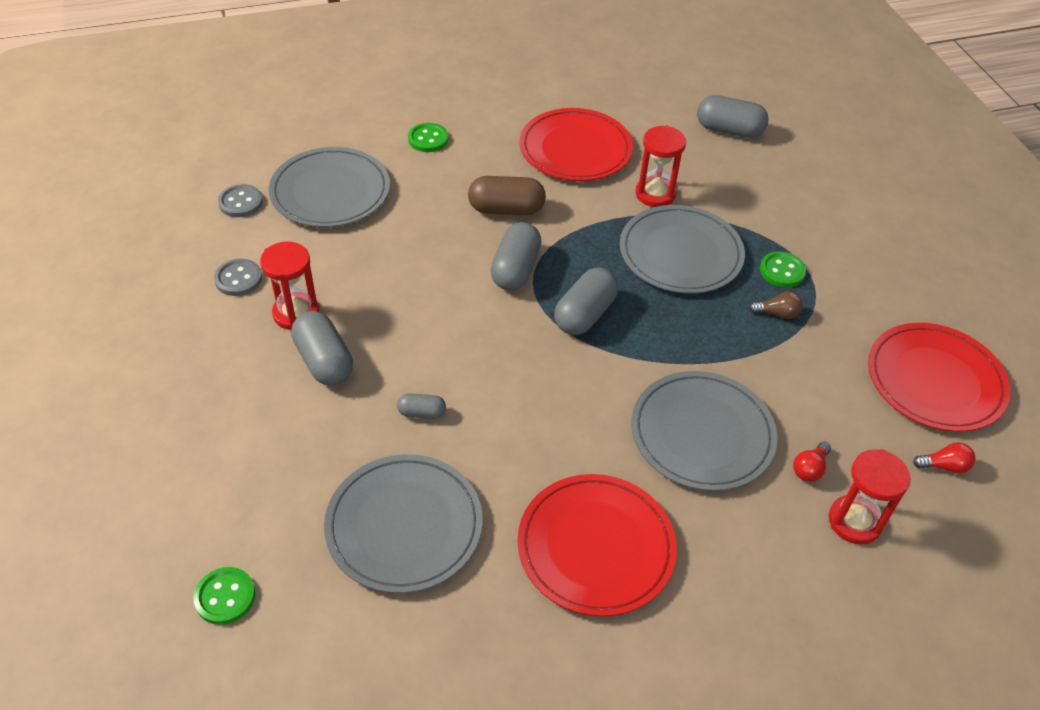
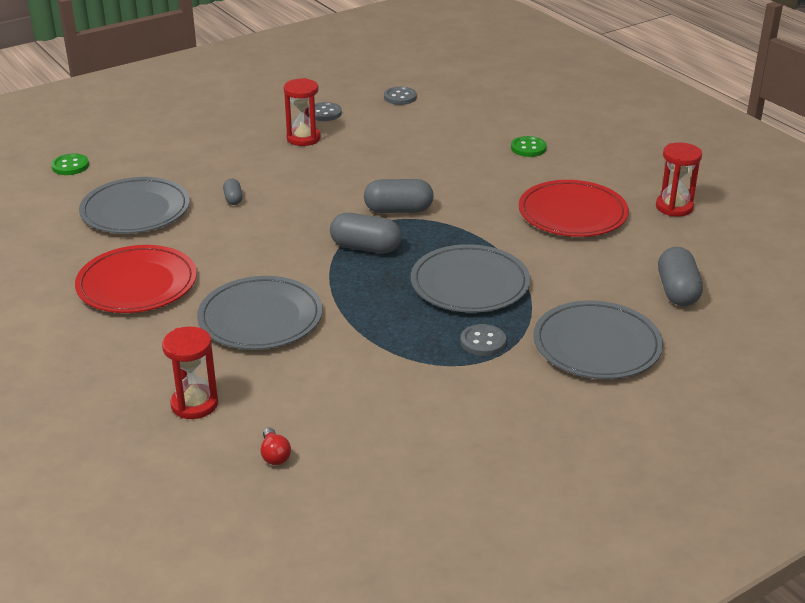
camera: 75 degrees right, 15 degrees down
grey plate [269,147,390,227] -> grey plate moved to [533,301,663,379]
grey capsule [291,311,353,385] -> none
brown capsule [468,176,546,215] -> none
red hourglass [636,126,686,207] -> red hourglass moved to [656,143,702,217]
brown light bulb [749,292,803,319] -> none
green button [760,251,806,288] -> grey button [461,324,506,356]
red light bulb [793,442,831,482] -> none
red plate [868,323,1010,432] -> none

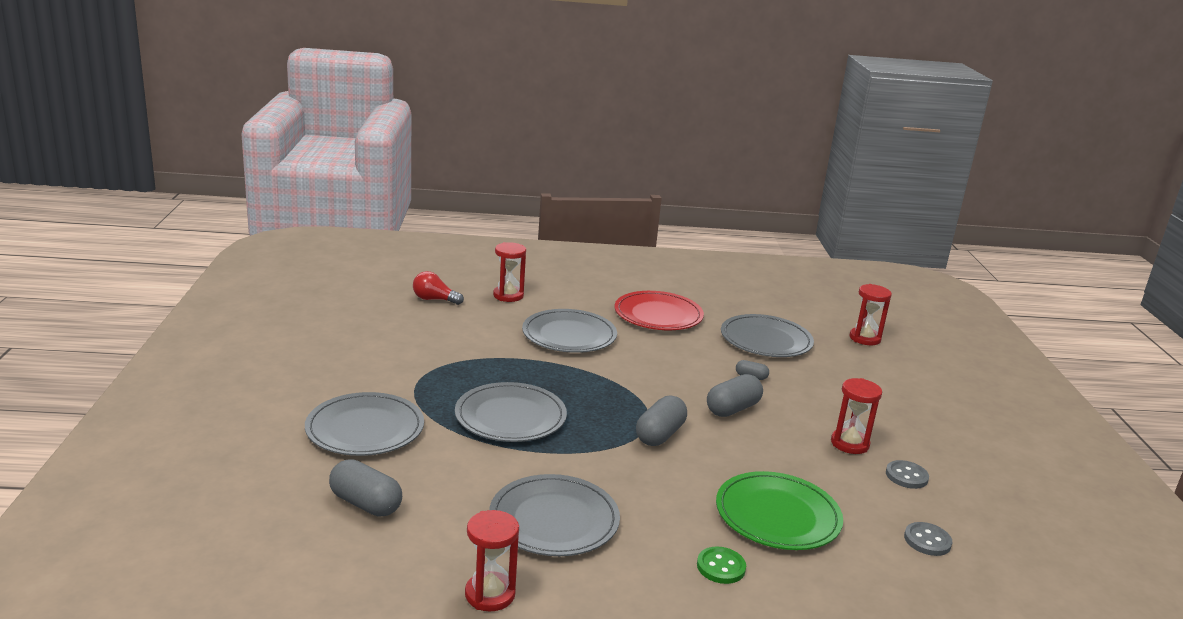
camera: 120 degrees right, 10 degrees down
green button [51,154,89,175] -> red hourglass [849,284,892,345]
red light bulb [261,428,291,465] -> red light bulb [413,271,464,305], size x1.52
grey capsule [330,213,401,253] -> grey capsule moved to [707,374,763,417]
grey button [461,324,506,356] -> none
red plate [519,180,629,237] -> grey plate [489,474,620,556]
none -> green plate [716,471,843,550]

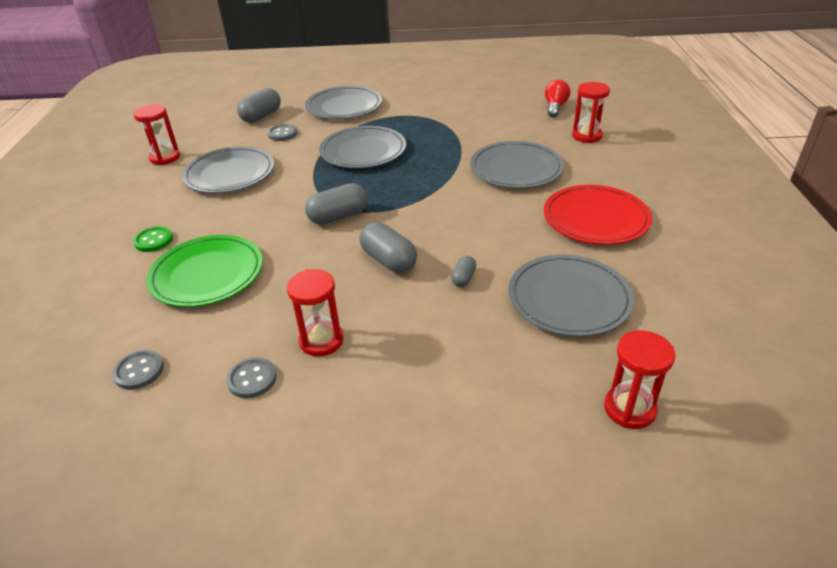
camera: 95 degrees right, 15 degrees up
grey capsule [636,395,687,446] -> grey capsule turned 60 degrees counterclockwise [305,183,368,225]
none -> grey button [268,124,297,141]

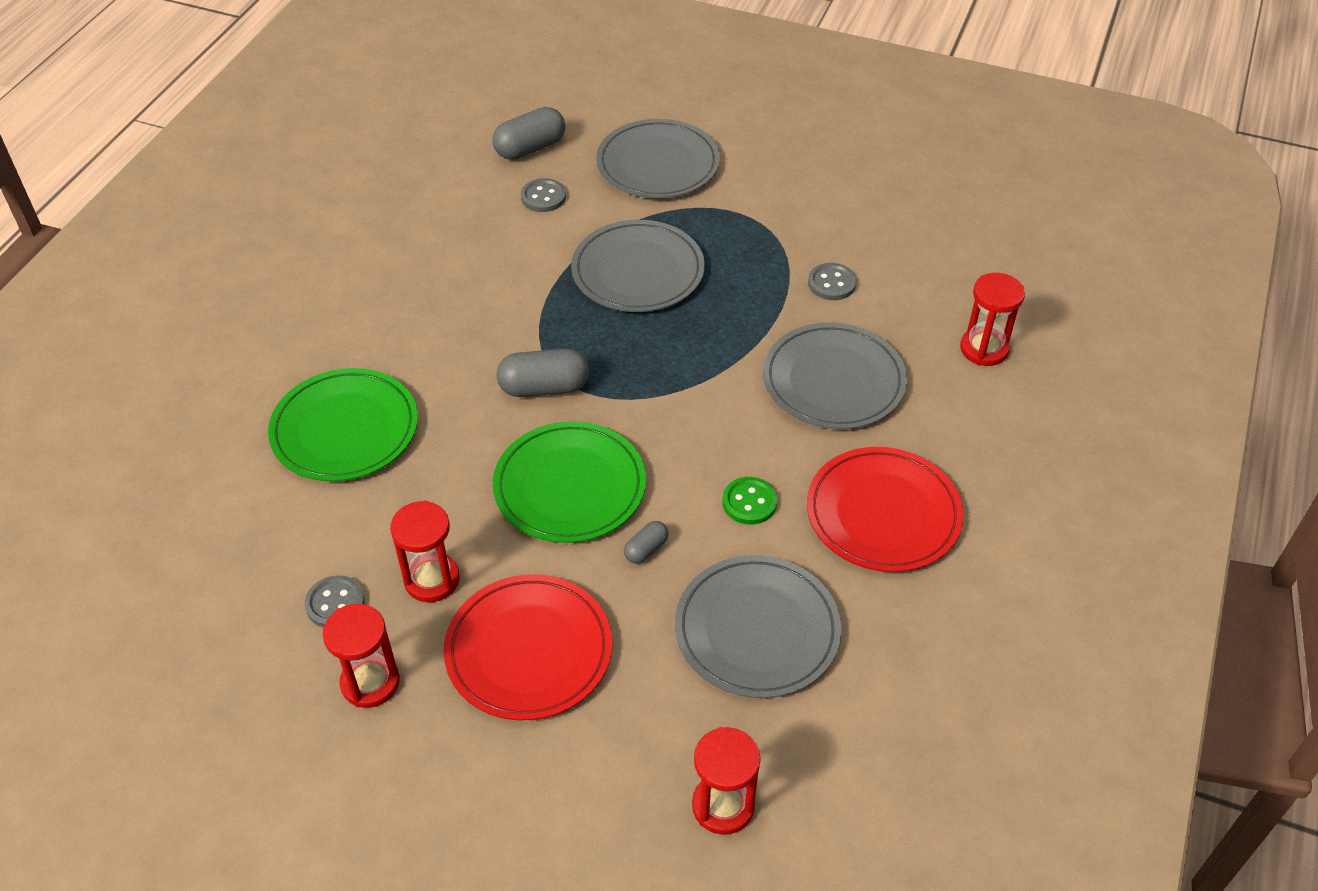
camera: 20 degrees right, 10 degrees up
grey button [112,350,164,390] -> grey button moved to [808,263,856,300]
red hourglass [133,104,180,165] -> red hourglass moved to [323,604,400,708]
green button [133,226,173,252] -> green button moved to [722,477,778,525]
grey plate [182,146,274,193] -> none
grey capsule [359,222,417,273] -> green plate [493,421,646,543]
red light bulb [545,80,570,117] -> none
none -> red plate [443,574,612,720]

